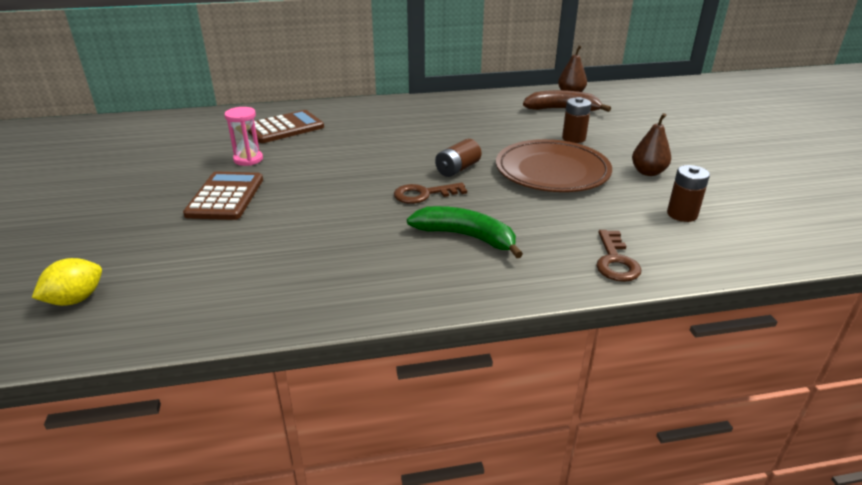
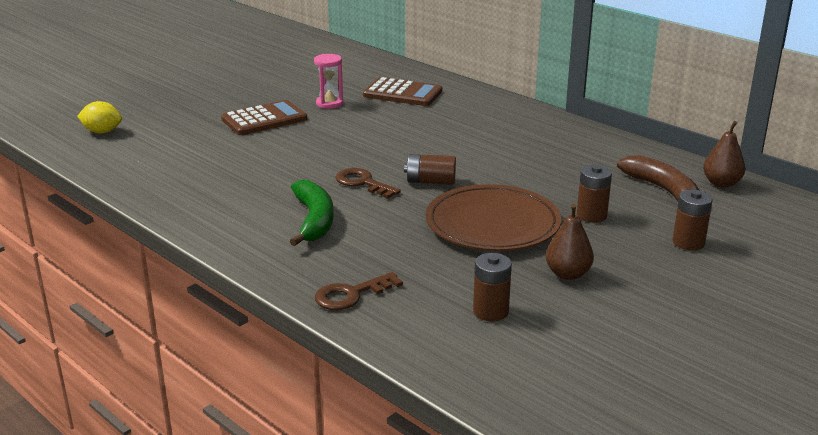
camera: 55 degrees right, 5 degrees down
none -> brown battery [672,190,713,250]

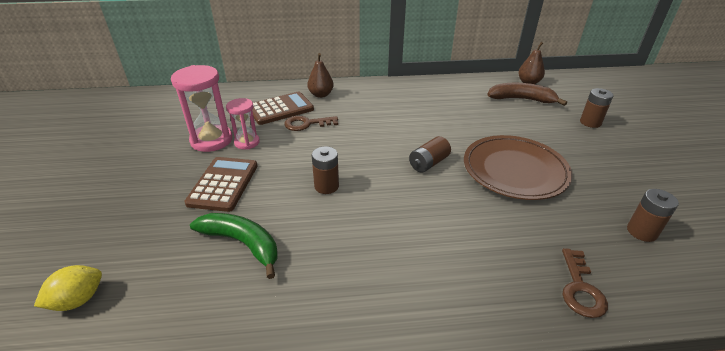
camera: 50 degrees left, 10 degrees up
green banana [290,180,334,246] -> green banana moved to [190,213,278,279]
brown key [335,168,401,199] -> brown key moved to [284,116,338,131]
brown pear [546,204,594,280] -> brown pear moved to [307,53,334,98]
brown battery [577,165,612,223] -> brown battery moved to [312,146,339,194]
none -> pink hourglass [171,65,232,152]

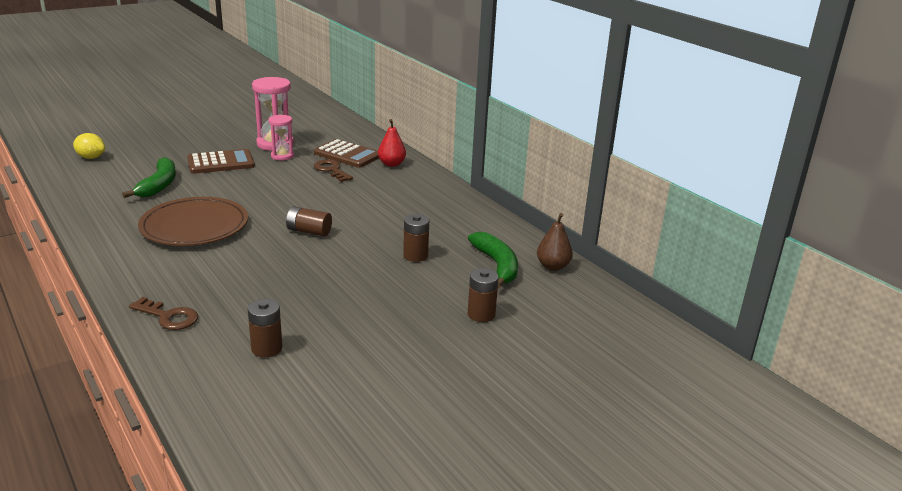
camera: 60 degrees right, 10 degrees down
brown pear [307,53,334,98] -> red pear [378,119,406,167]
brown battery [312,146,339,194] -> brown battery moved to [403,214,429,262]
brown plate [464,135,573,200] -> brown plate moved to [138,197,248,246]
brown banana [487,83,567,106] -> green banana [468,232,518,289]
brown key [562,248,608,318] -> brown key turned 135 degrees counterclockwise [129,297,198,330]

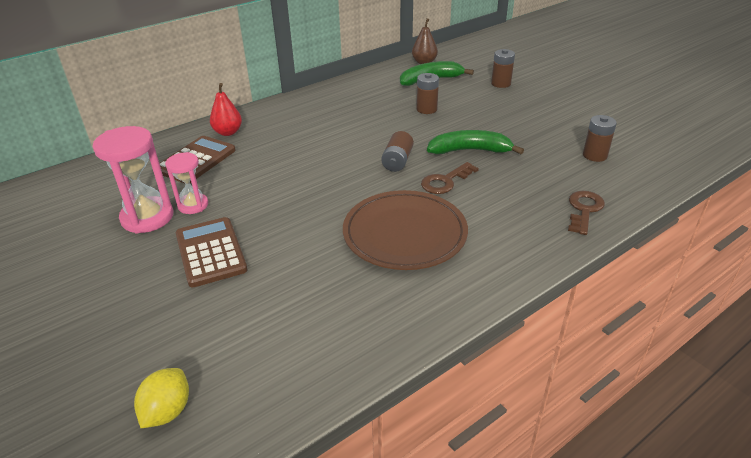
camera: 90 degrees left, 10 degrees up
green banana [122,157,176,198] -> green banana moved to [427,130,524,154]
brown key [314,159,353,182] -> brown key moved to [421,162,479,194]

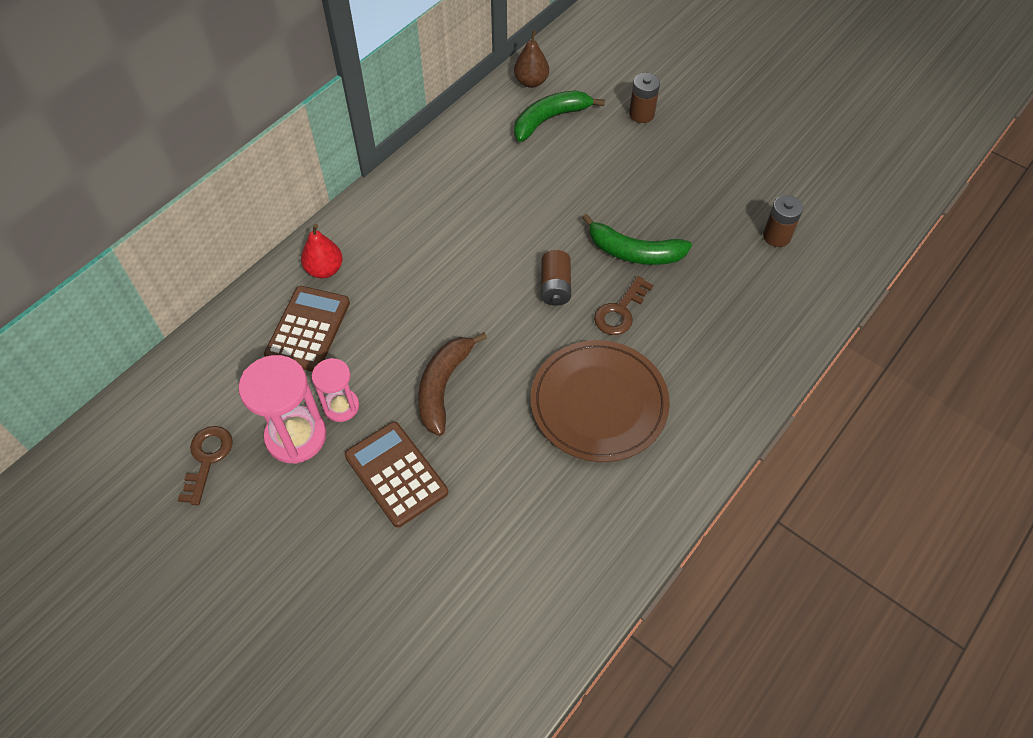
camera: 15 degrees left, 20 degrees up
yellow lemon [134,368,189,428] -> none
brown battery [416,73,439,114] -> none
green banana [427,130,524,154] -> green banana turned 150 degrees counterclockwise [582,214,692,265]
brown key [568,191,605,235] -> brown key moved to [178,426,233,505]
none -> brown banana [418,332,487,436]

